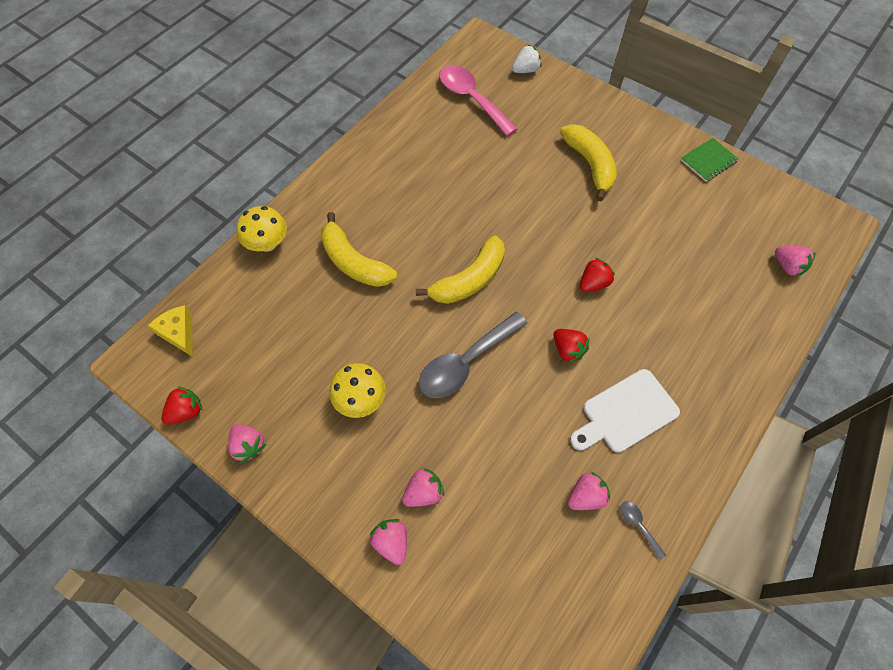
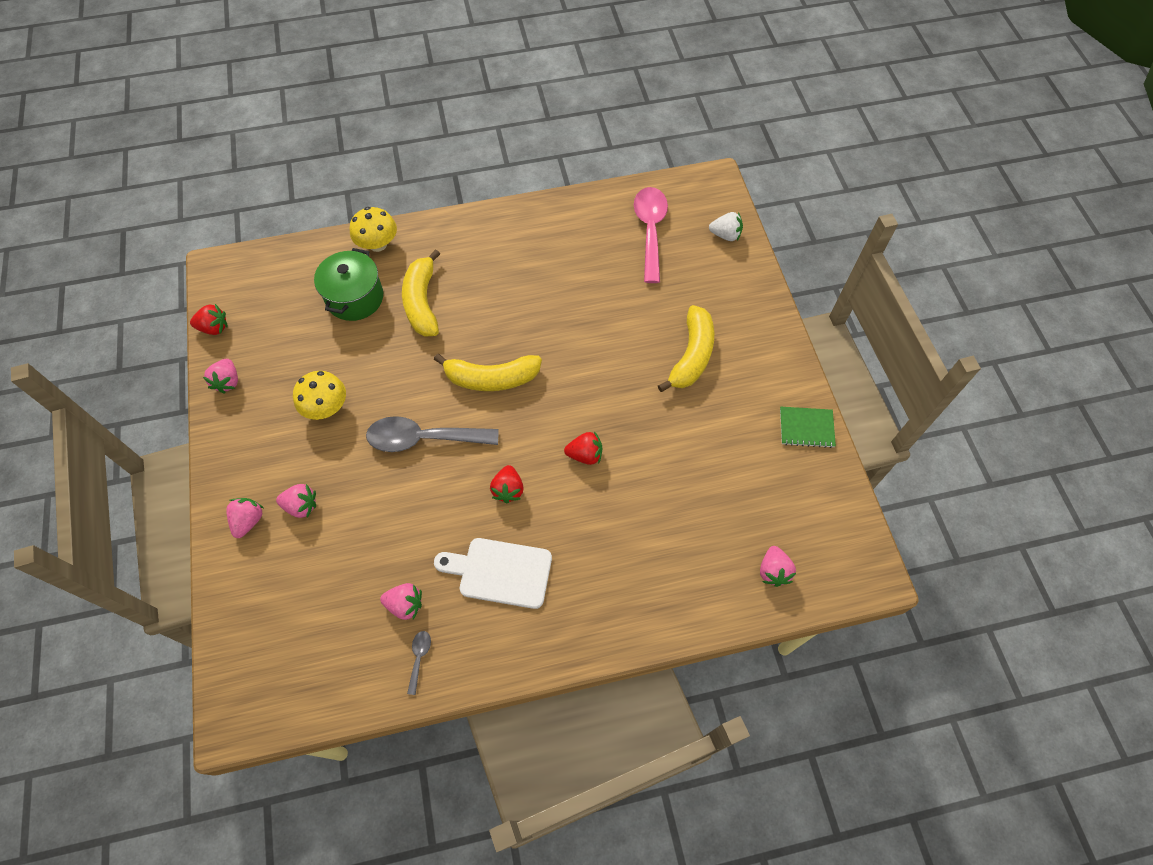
camera: 40 degrees right, 0 degrees up
yellow cheese [148,305,193,357] -> none
none -> green pot [314,248,383,321]

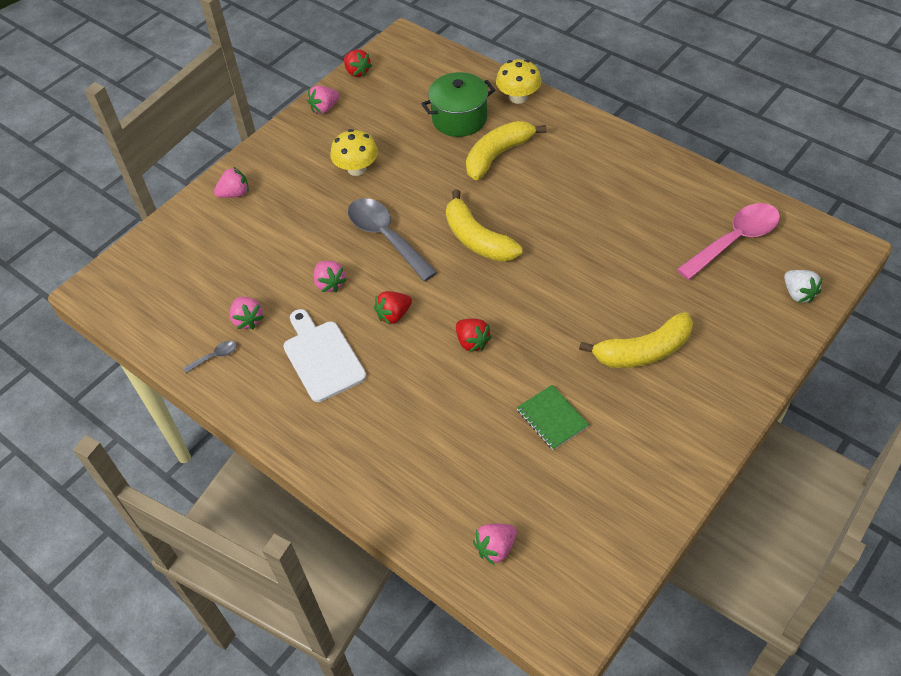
camera: 55 degrees right, 10 degrees down
pink strawberry [276,484,316,518] -> pink strawberry moved to [314,261,346,292]
green notebook [780,407,836,448] -> green notebook moved to [517,385,589,450]

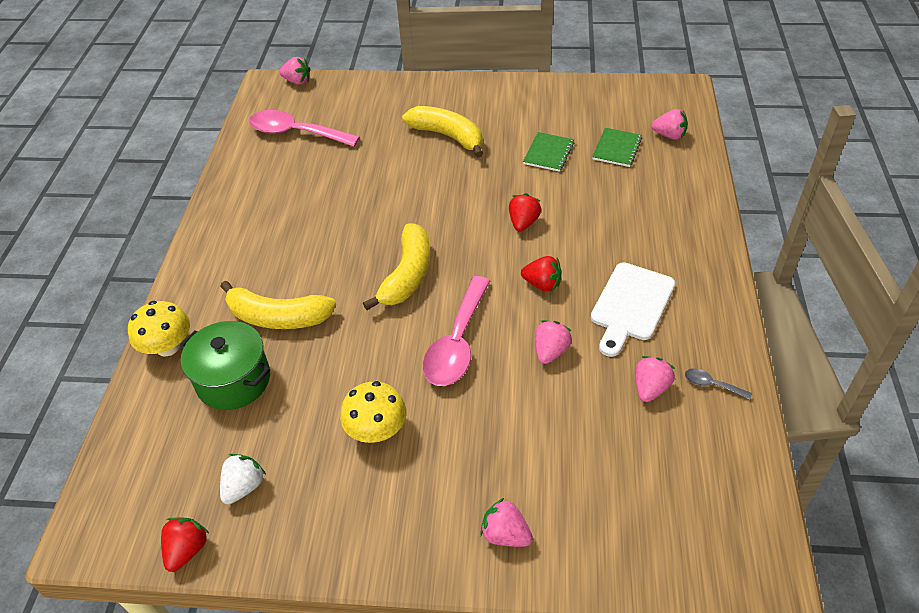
camera: 125 degrees left, 5 degrees down
pink strawberry [308,85,339,114] -> pink strawberry moved to [279,57,311,85]
grey spoon [348,198,437,282] -> pink spoon [423,276,490,386]
white strawberry [784,270,822,303] -> white strawberry moved to [220,454,266,504]
none -> green notebook [592,128,642,167]

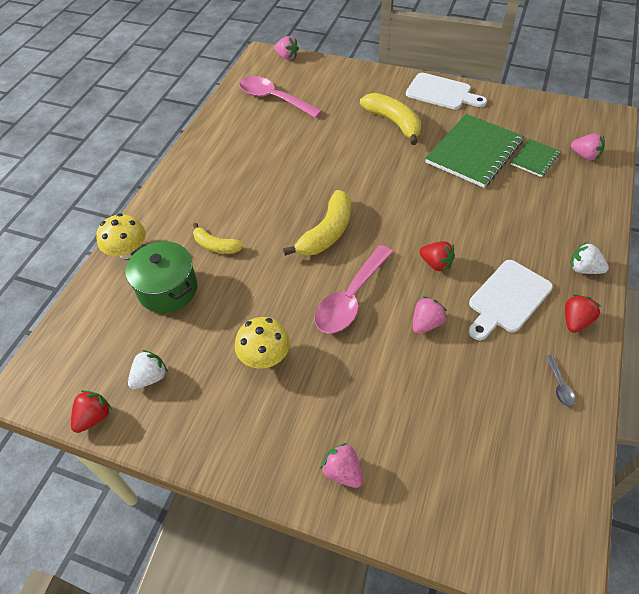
camera: 15 degrees right, 5 degrees up
yellow banana [220,280,336,329] -> yellow banana [193,223,244,254], size x0.61
red strawberry [509,193,541,232] -> red strawberry moved to [565,294,601,333]
green notebook [523,132,574,172] -> green notebook [425,114,524,188], size x1.98
pink strawberry [635,356,675,402] -> none
grey spoon [685,368,752,400] -> grey spoon turned 135 degrees counterclockwise [546,355,575,407]
none -> white cutting board [406,73,487,110]
none -> white strawberry [570,242,609,274]

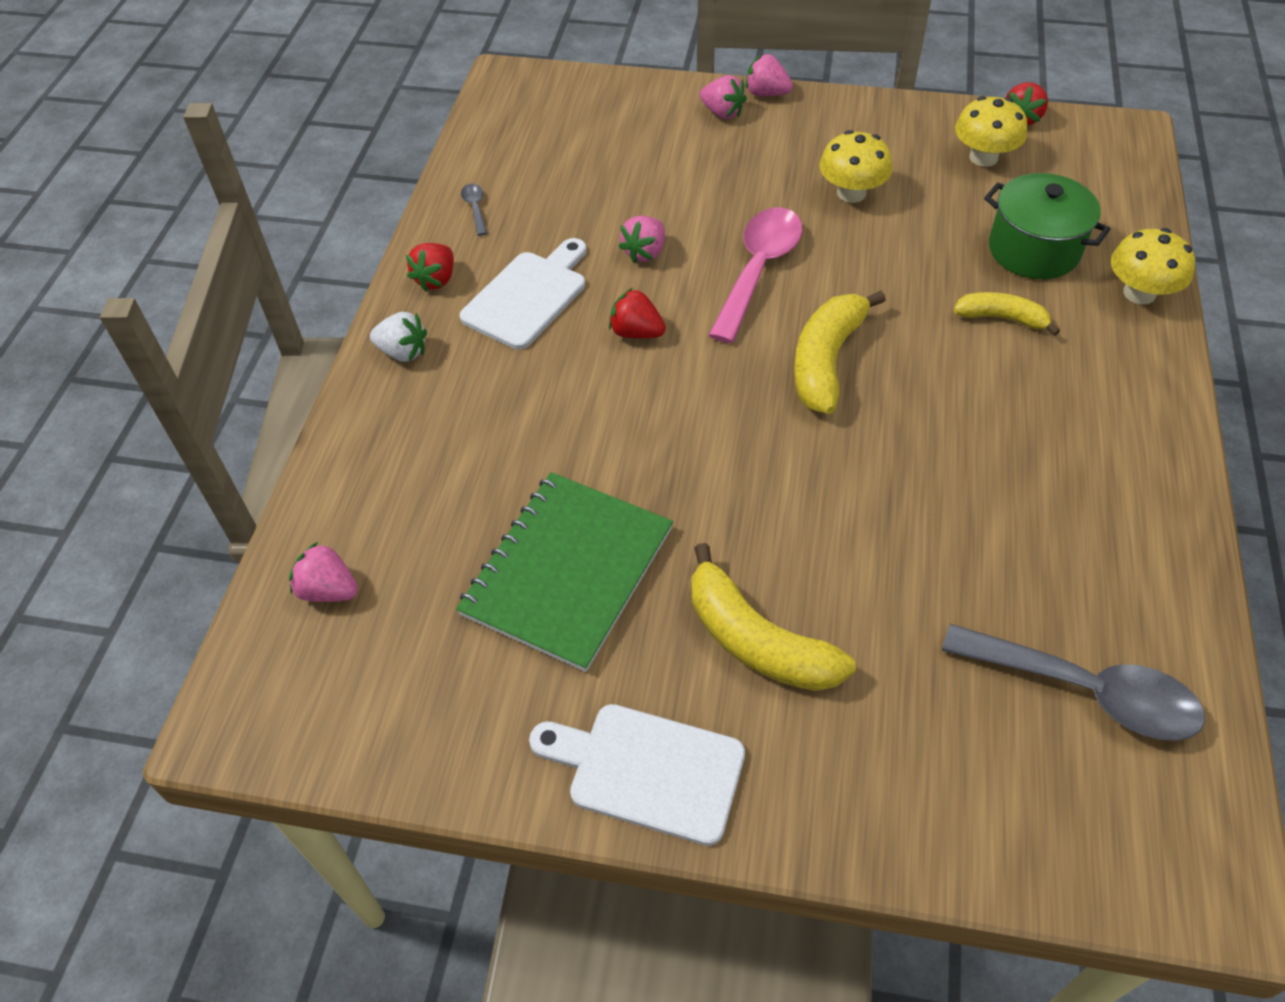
camera: 170 degrees right, 0 degrees up
white strawberry [128,350,168,389] -> yellow mushroom [955,96,1027,167]
pink spoon [239,76,322,118] -> grey spoon [942,624,1205,741]
pink strawberry [274,36,299,60] -> pink strawberry moved to [746,54,793,96]
green notebook [511,139,560,177] -> none

